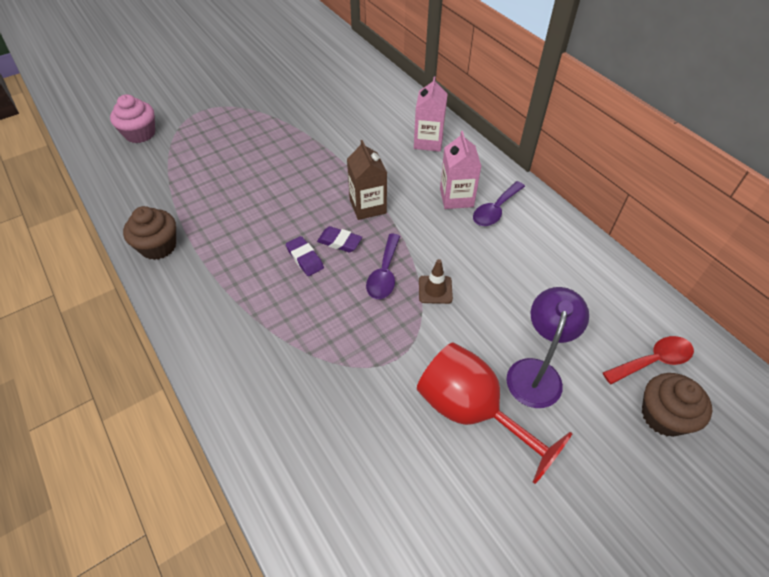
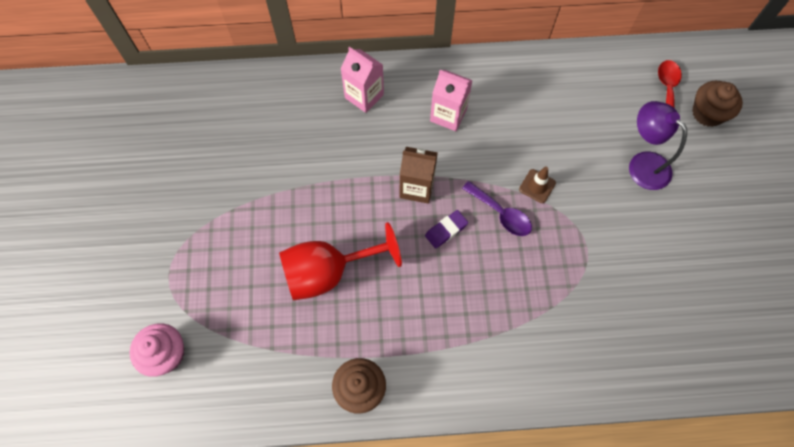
camera: 60 degrees left, 15 degrees up
purple eraser [286,236,324,276] -> none
red goblet [417,342,573,484] -> red goblet moved to [279,222,402,300]
purple spoon [473,181,525,226] -> none

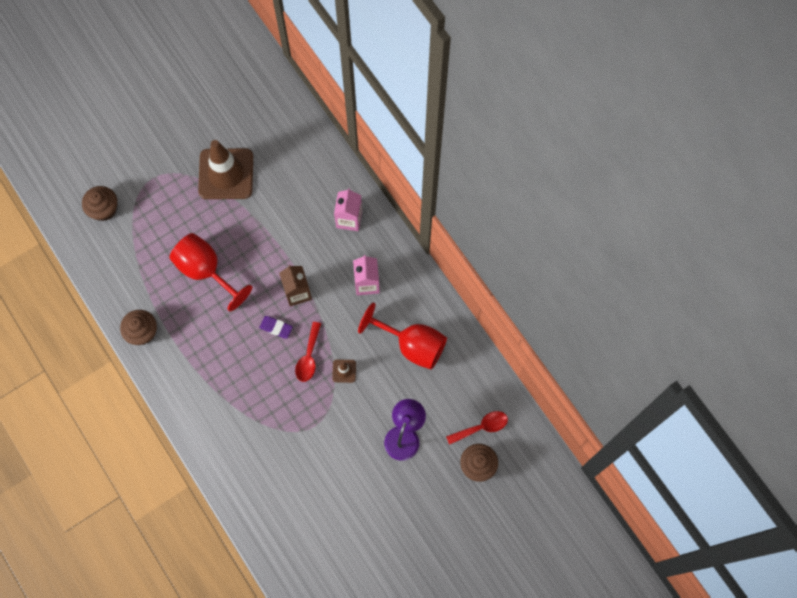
camera: 60 degrees right, 5 degrees up
pink cupcake [129,323,184,377] -> brown cupcake [82,186,117,221]
purple spoon [462,181,532,236] -> red spoon [295,322,321,382]
none -> brown traffic cone [198,140,253,199]
none -> red goblet [358,302,447,370]

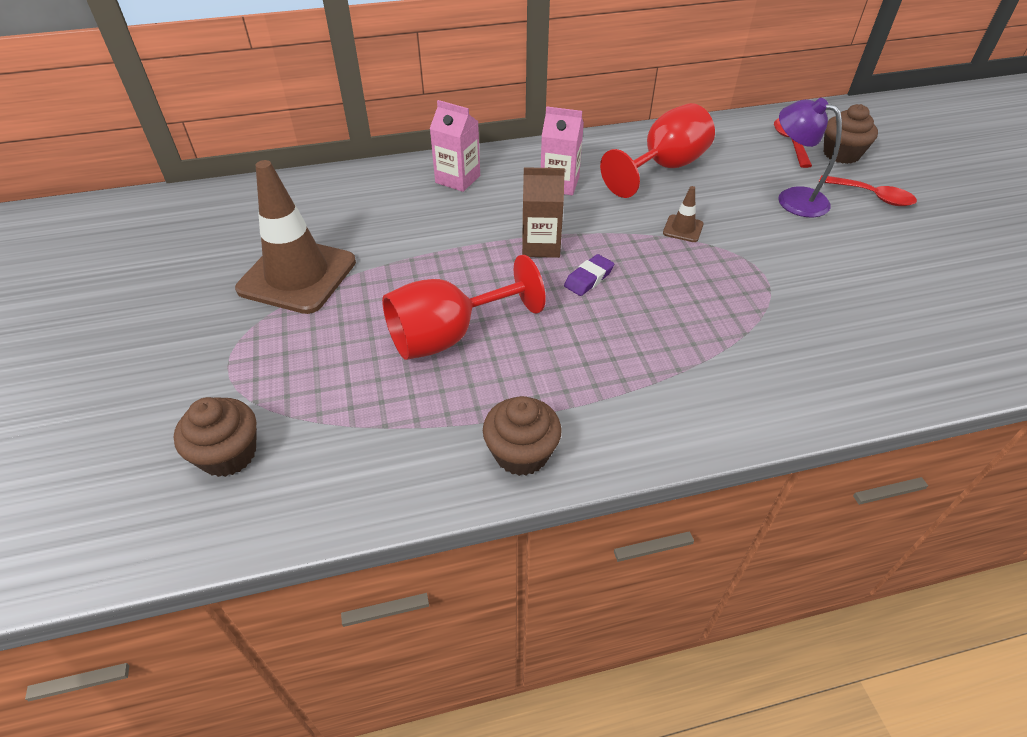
camera: 70 degrees left, 25 degrees down
red spoon [295,322,321,382] -> red spoon moved to [819,175,917,206]

